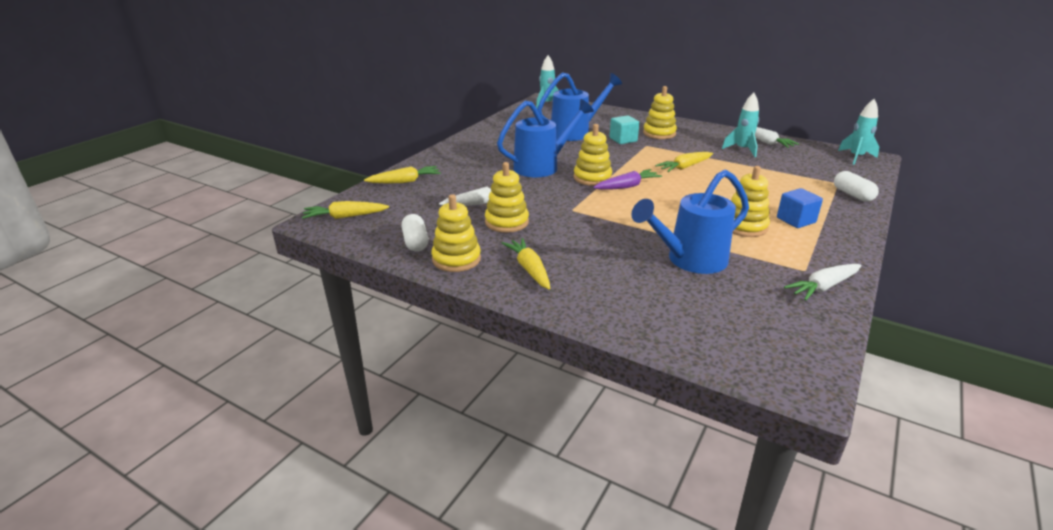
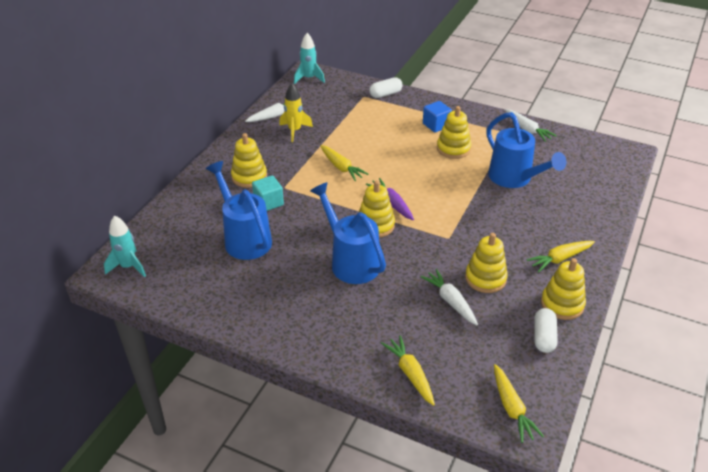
camera: 95 degrees left, 10 degrees up
white capsule [402,214,429,252] -> white capsule turned 60 degrees counterclockwise [534,308,558,353]
turquoise rocket [722,93,759,157] -> yellow rocket [279,83,313,142]

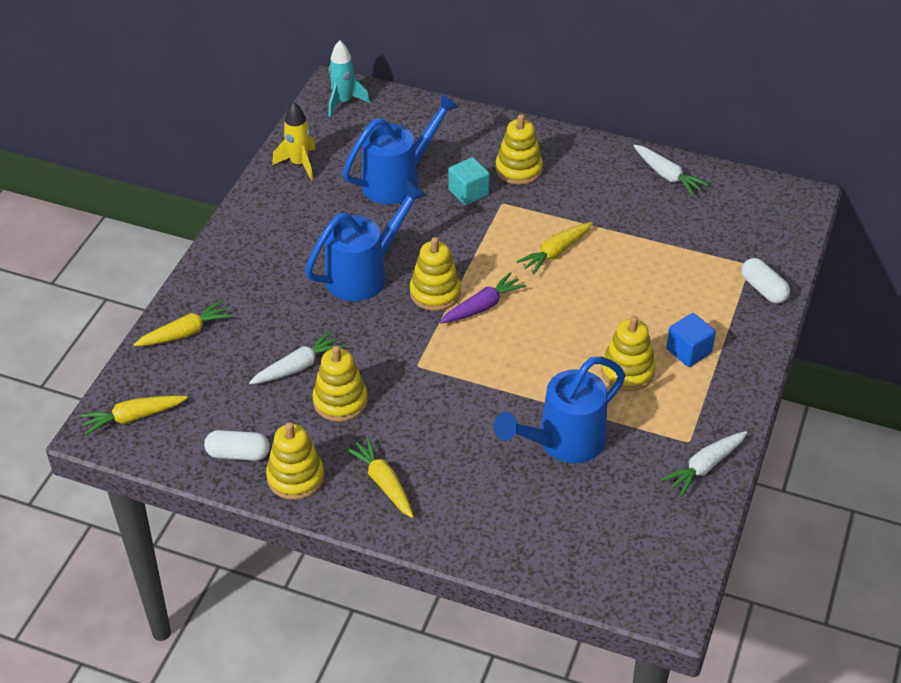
camera: 85 degrees right, 5 degrees up
yellow rocket [279,83,313,142] -> yellow rocket moved to [272,102,315,180]
turquoise rocket [294,33,325,84] -> none

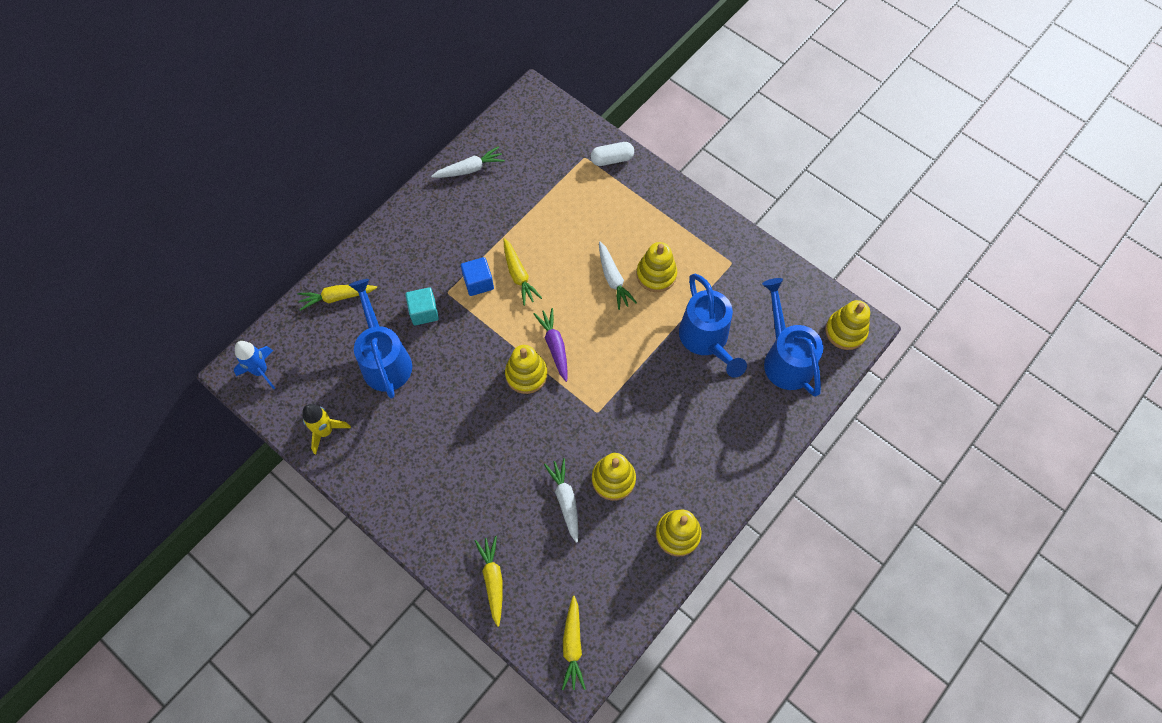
camera: 70 degrees left, 20 degrees up
white capsule [204,430,270,461] -> none
blue watering can [305,181,427,301] -> blue watering can moved to [762,278,823,397]
turquoise rocket [329,40,370,117] -> blue rocket [234,341,275,389]
yellow carrot [345,437,414,518] -> yellow carrot moved to [297,285,377,311]
yellow stacking toy [495,114,543,185] -> yellow stacking toy moved to [825,300,870,350]
white carrot [661,431,747,497] -> white carrot moved to [599,241,637,310]
blue cube [666,313,716,367] -> blue cube moved to [461,257,494,296]

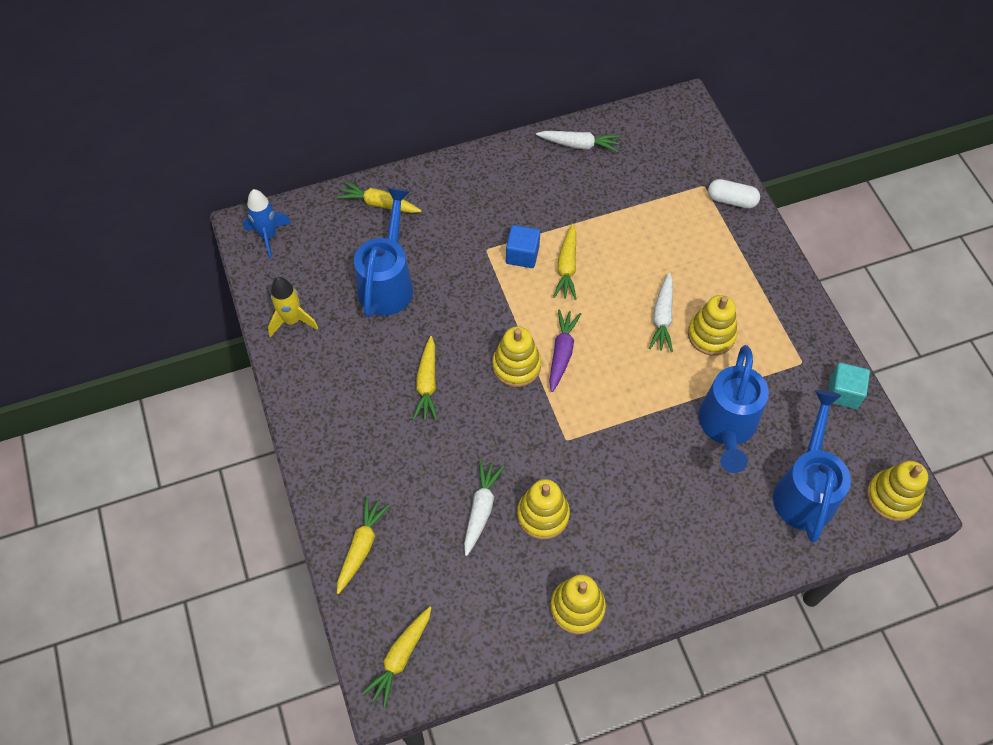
camera: 30 degrees right, 5 degrees down
turquoise cube [405,287,439,325] -> turquoise cube moved to [828,363,870,409]
none -> yellow carrot [413,336,437,421]

